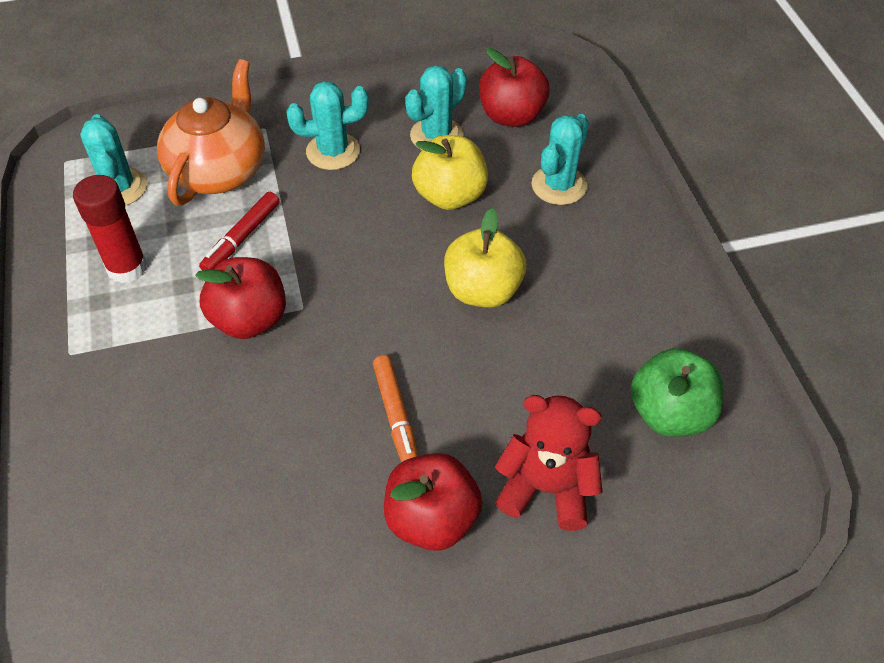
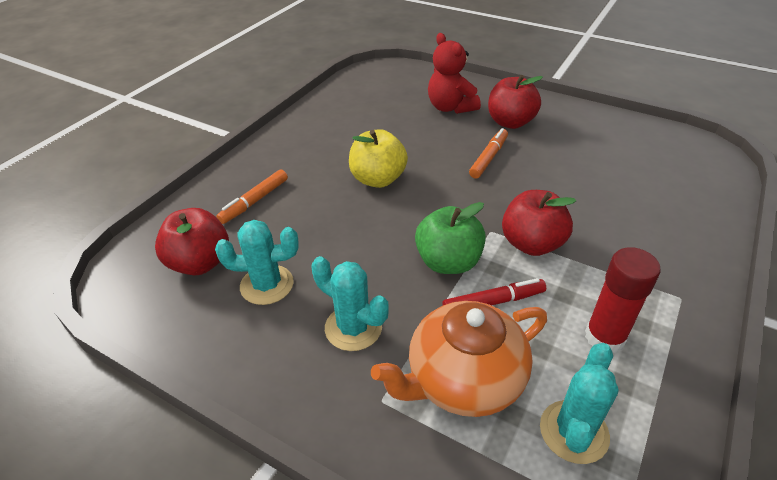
camera: 135 degrees left, 10 degrees down
yellow apple [412,135,488,210] -> none
turquoise cactus [531,114,589,205] -> orange marker [216,169,288,224]
green apple [631,348,723,437] -> green apple moved to [415,202,486,274]

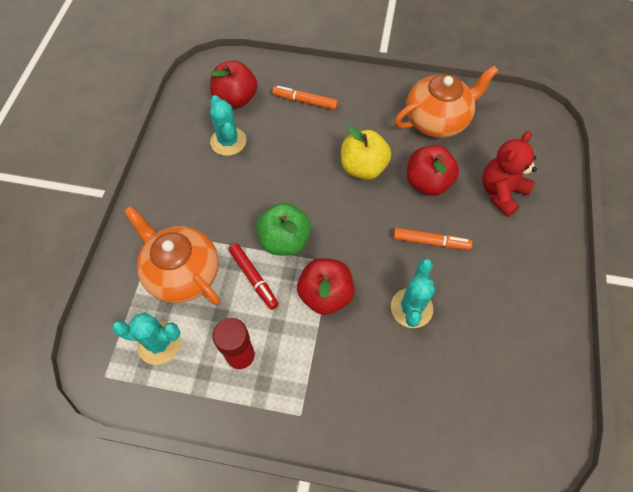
camera: 70 degrees right, 20 degrees up
turquoise cactus [311,256,389,351] -> turquoise cactus moved to [391,259,435,328]
red apple [488,75,543,129] -> red apple moved to [407,146,459,196]
none -> orange teapot [395,66,498,138]

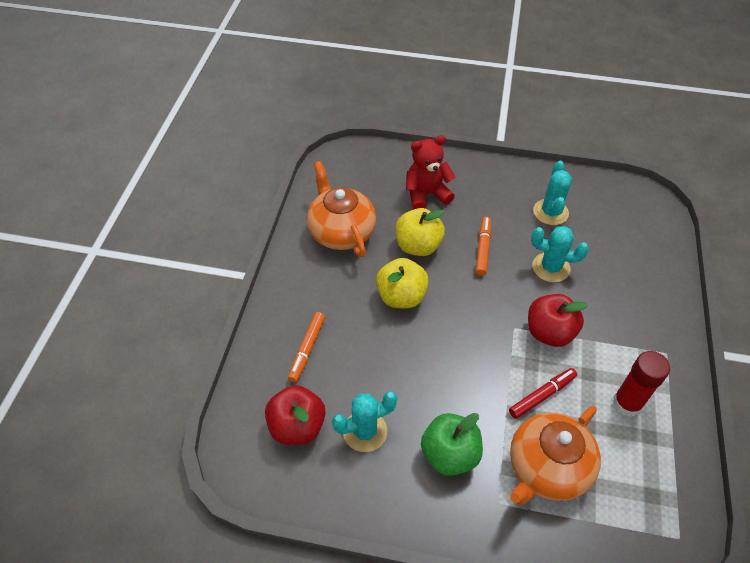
camera: 90 degrees left, 10 degrees down
turquoise cactus [112,312,181,365] -> turquoise cactus moved to [533,161,572,225]
green apple [256,203,311,255] -> green apple moved to [421,413,483,476]
red apple [407,146,459,196] -> yellow apple [395,208,445,256]
red teddy bear [482,131,537,217] -> red teddy bear turned 120 degrees clockwise [406,135,455,210]

